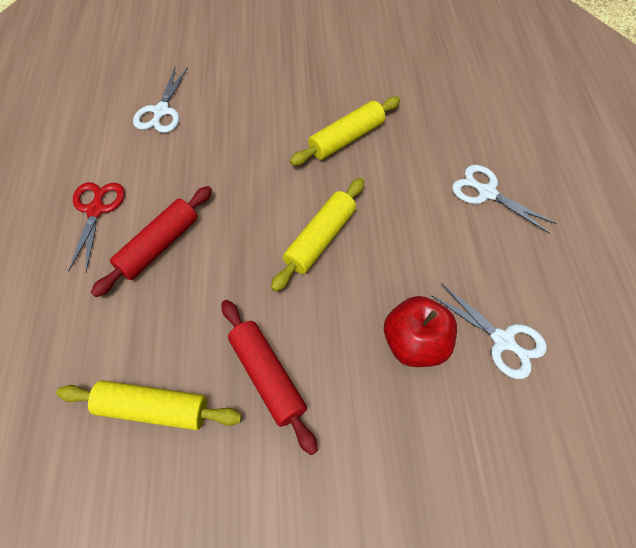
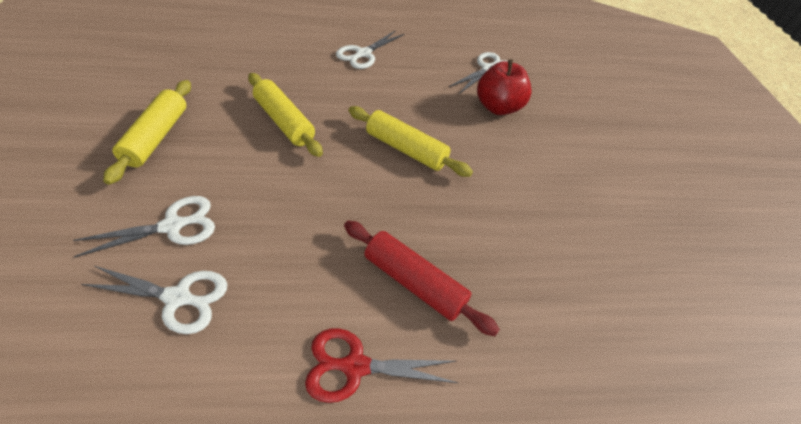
camera: 95 degrees left, 10 degrees down
yellow rolling pin [57,380,242,430] -> yellow rolling pin moved to [103,80,191,185]
red rolling pin [222,300,318,455] -> none
none -> white scissors [73,196,215,258]

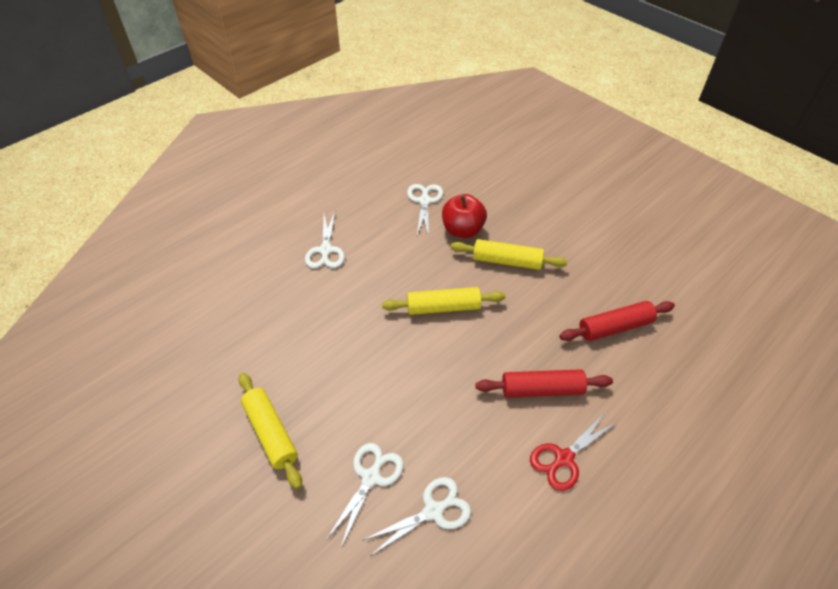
camera: 35 degrees left, 0 degrees up
yellow rolling pin [248,73,323,157] -> yellow rolling pin moved to [451,239,568,270]
none -> red rolling pin [559,301,675,341]

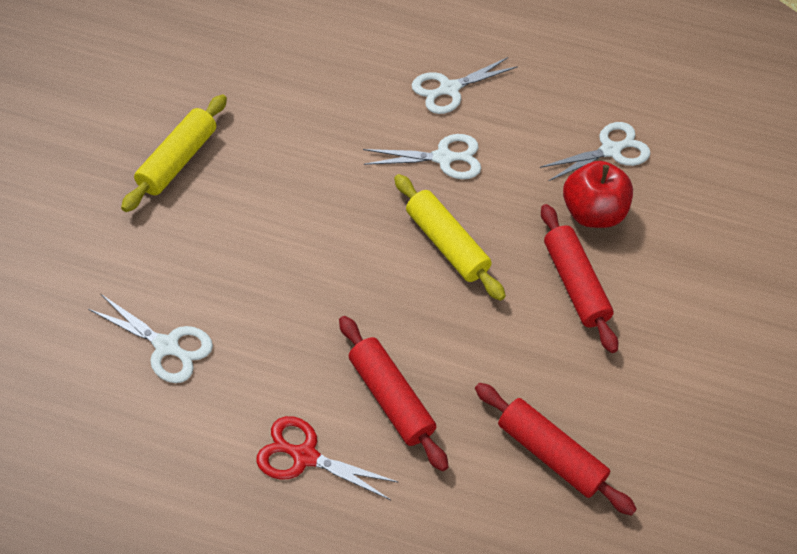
camera: 55 degrees right, 5 degrees up
white scissors [326,443,404,547] -> white scissors moved to [363,134,481,179]
yellow rolling pin [451,239,568,270] -> red rolling pin [541,204,618,353]

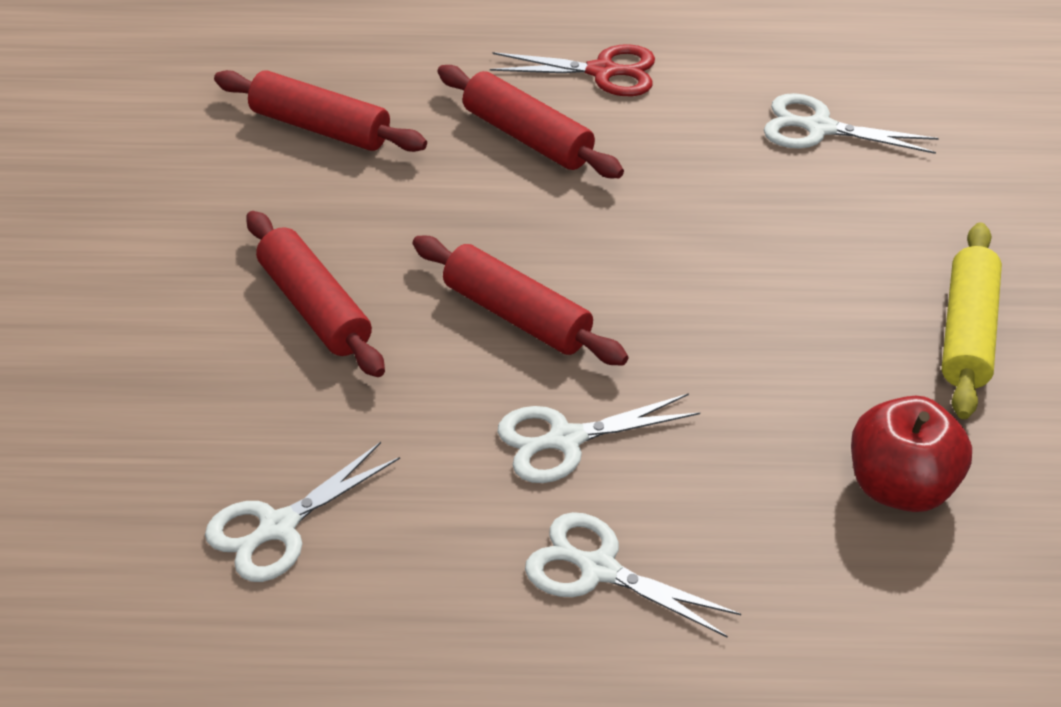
camera: 170 degrees right, 10 degrees down
yellow rolling pin [394,174,506,301] -> red rolling pin [413,235,629,366]
white scissors [412,57,518,114] -> white scissors turned 105 degrees counterclockwise [525,512,741,638]
red apple [563,161,633,228] -> red apple moved to [851,396,972,512]

